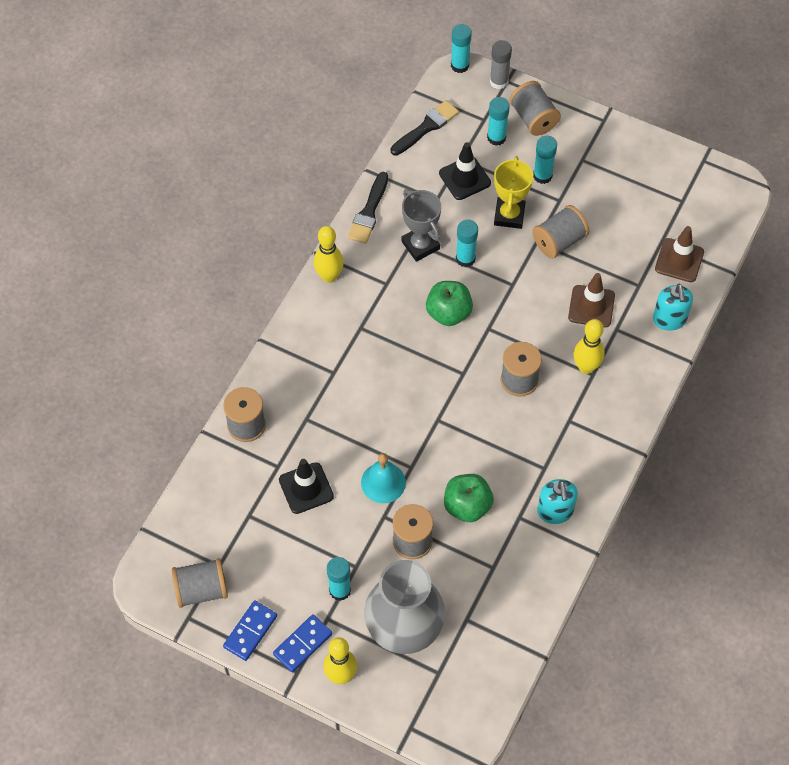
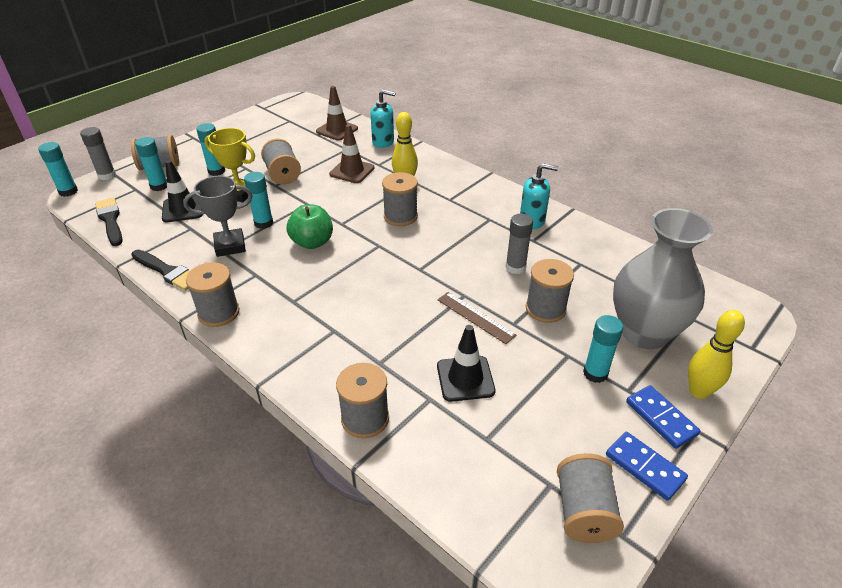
camera: 75 degrees left, 20 degrees down
yellow bowling pin [314,226,344,283] -> grey spool [186,262,240,327]
turquoise bell [361,453,406,503] -> brown ruler [437,292,516,344]
green apple [444,474,494,522] -> grey glue stick [506,214,533,274]

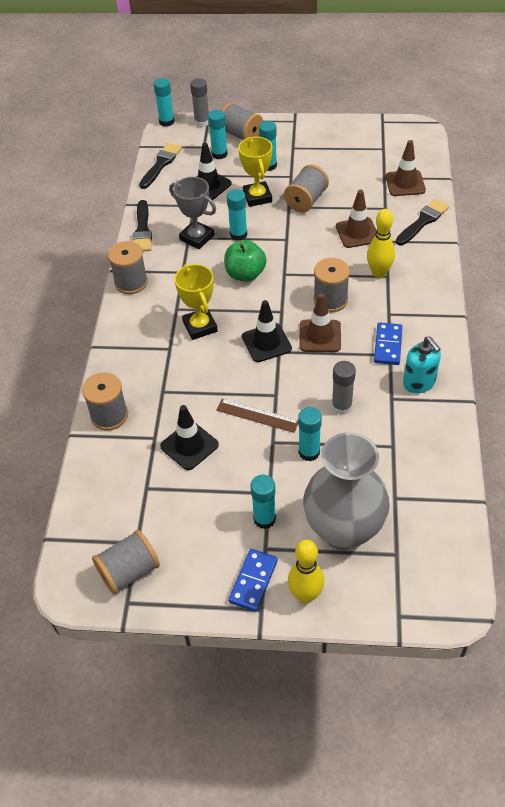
camera: 55 degrees right, 10 degrees up
turquoise soap dispenser [371,90,396,148] -> black brush [396,199,449,245]
brown ruler [437,292,516,344] -> brown ruler turned 75 degrees counterclockwise [216,399,298,433]
grey spool [526,259,574,323] -> turquoise glue stick [298,407,322,461]
blue domino [606,432,688,501] -> blue domino moved to [374,322,403,365]
none -> yellow trophy [175,264,218,340]
none -> black traffic cone [242,300,292,362]
none -> brown traffic cone [299,293,341,352]

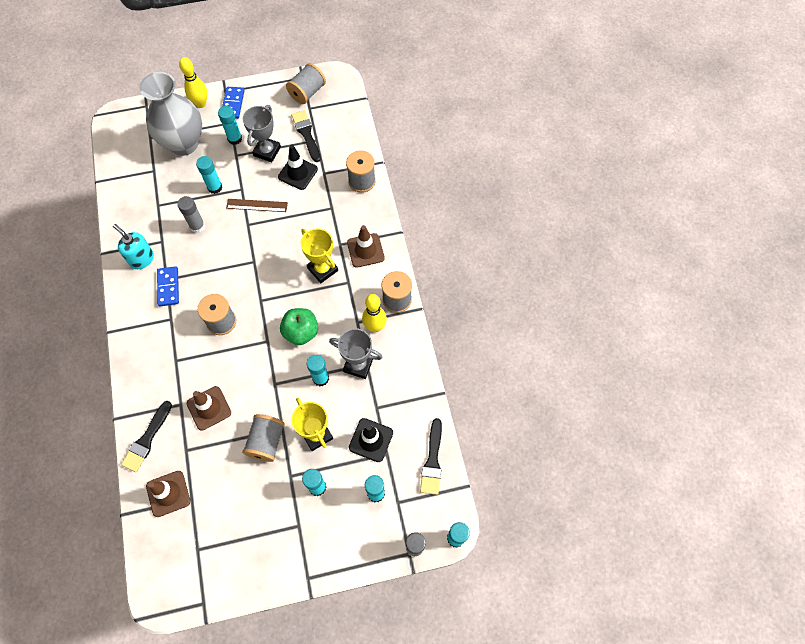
camera: 160 degrees right, 15 degrees up
black brush [133,200,152,252] -> black brush moved to [291,110,321,162]
grey spool [221,103,263,140] -> none
black traffic cone [242,300,292,362] -> none
brown traffic cone [299,293,341,352] -> brown traffic cone moved to [347,225,385,268]
yellow bowling pin [367,209,395,278] -> yellow bowling pin moved to [362,294,387,333]
none -> grey trophy [243,105,281,162]

